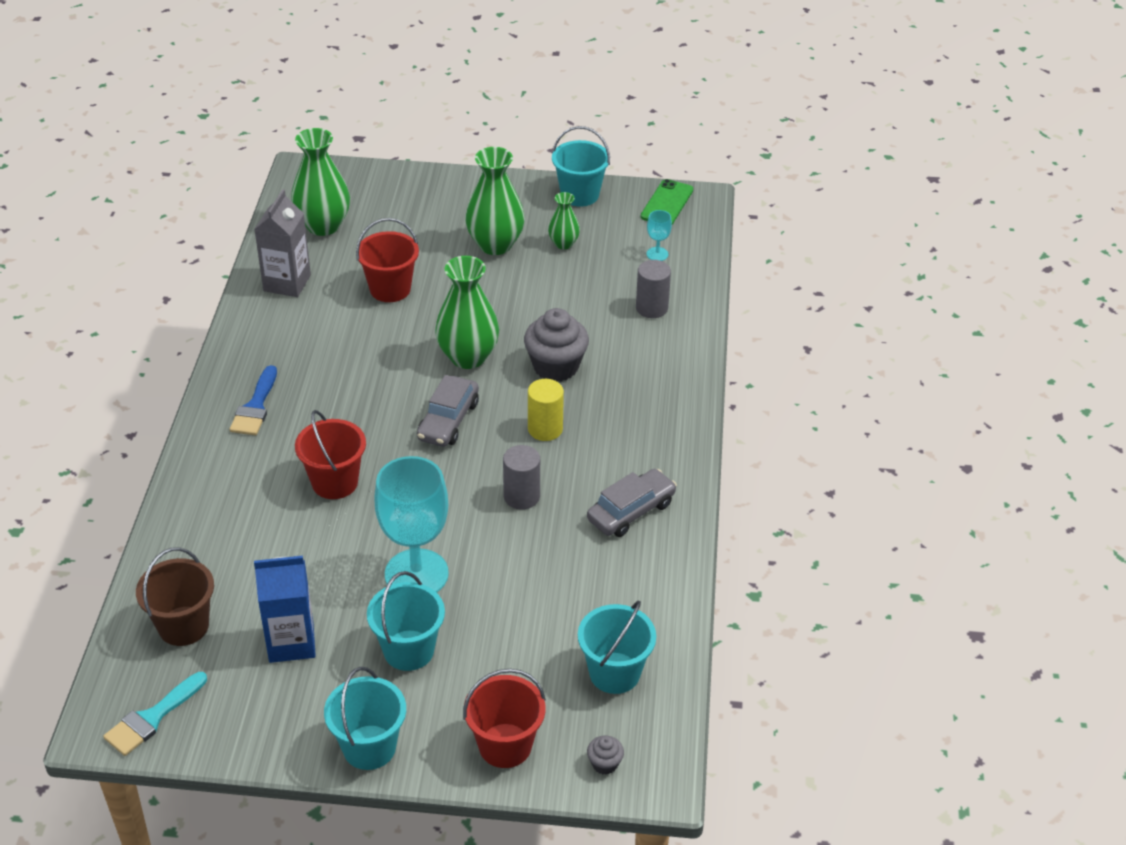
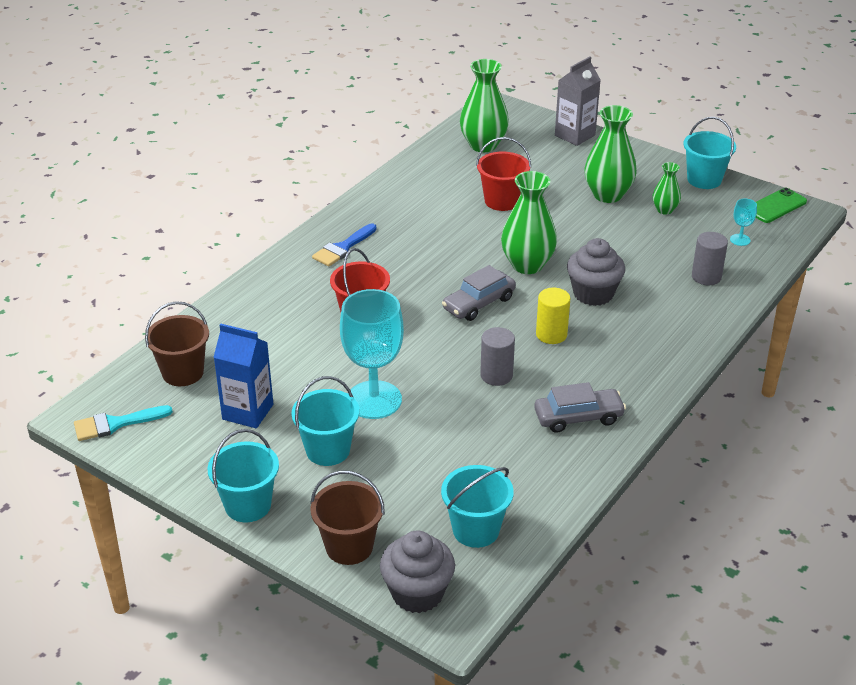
camera: 30 degrees right, 5 degrees down
grey carton [254,189,311,297] -> grey carton moved to [555,56,601,146]
red bucket [463,669,546,768] -> brown bucket [310,471,385,565]
grey cupcake [587,736,624,775] -> grey cupcake [380,530,455,613], size x2.18

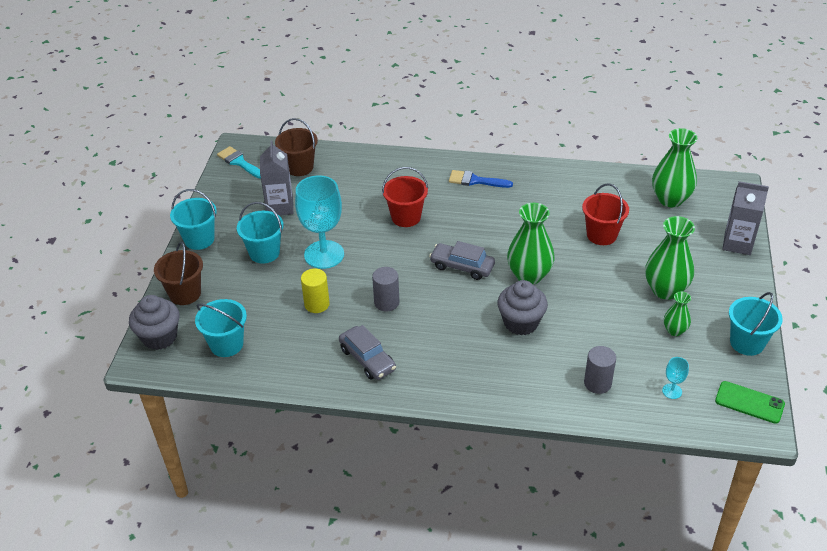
camera: 65 degrees right, 5 degrees up
blue carton [213,324,273,428] -> grey carton [260,140,293,215]
yellow cylinder [536,288,570,344] -> yellow cylinder moved to [301,268,330,313]

